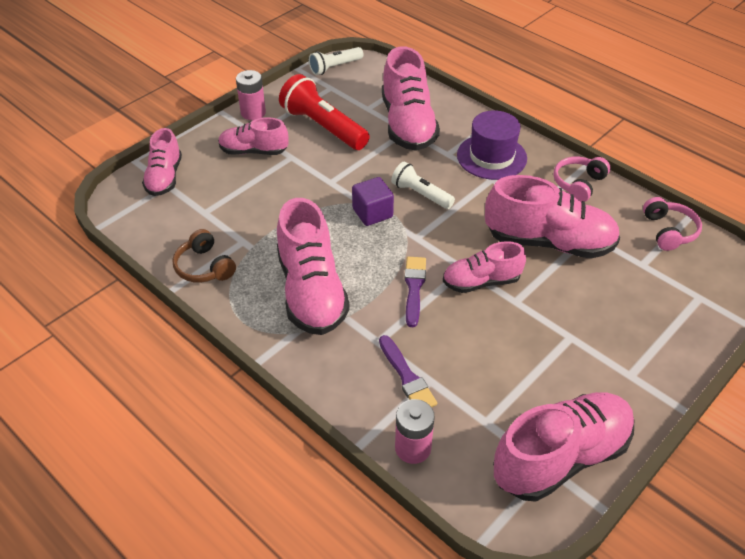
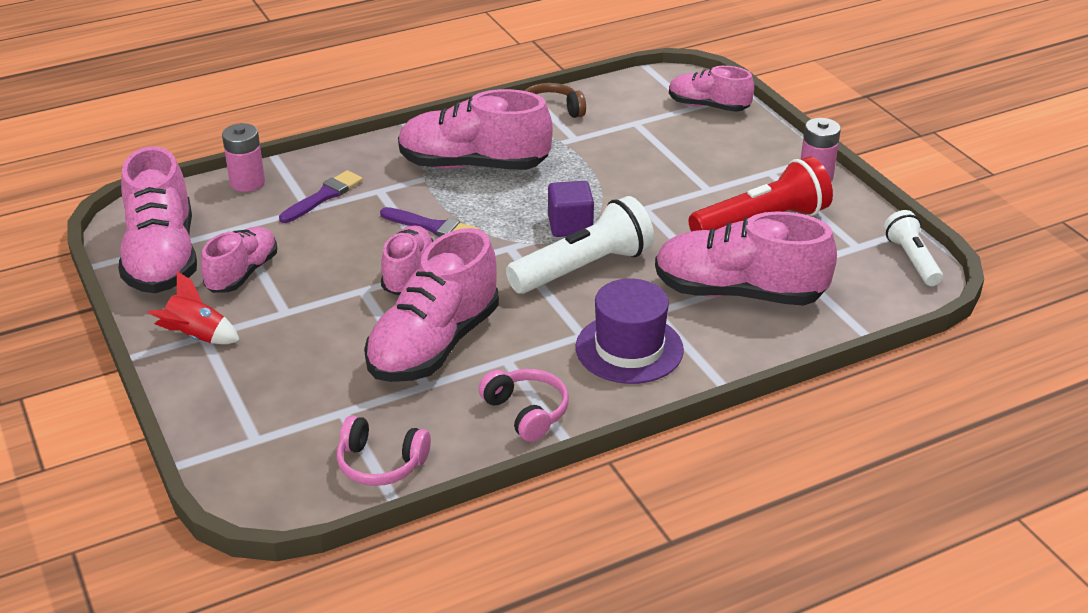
camera: 110 degrees right, 10 degrees down
pink shoe [218,117,289,155] -> pink shoe moved to [201,226,277,293]
purple brush [379,335,437,407] -> purple brush turned 135 degrees clockwise [279,170,363,223]
white flashlight [391,161,455,209] -> white flashlight [506,196,654,294], size x1.68
none -> red rocket [147,271,240,344]

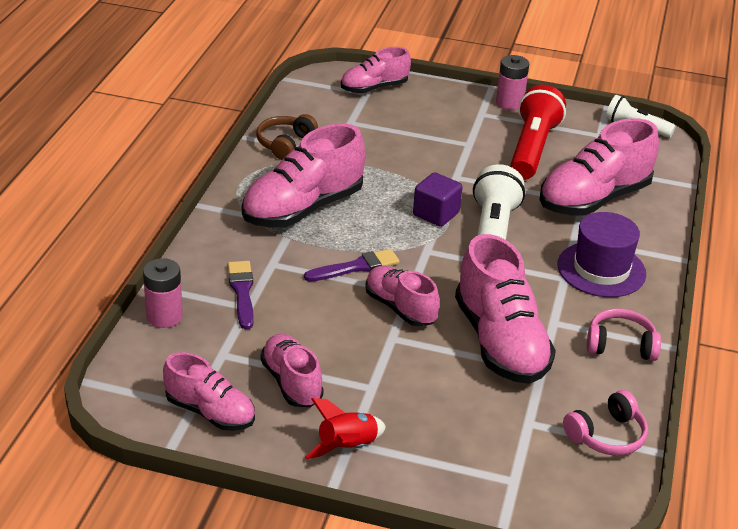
camera: 50 degrees left, 0 degrees up
pink shoe [118,146,197,293] -> pink shoe [163,352,255,431], size x0.60

